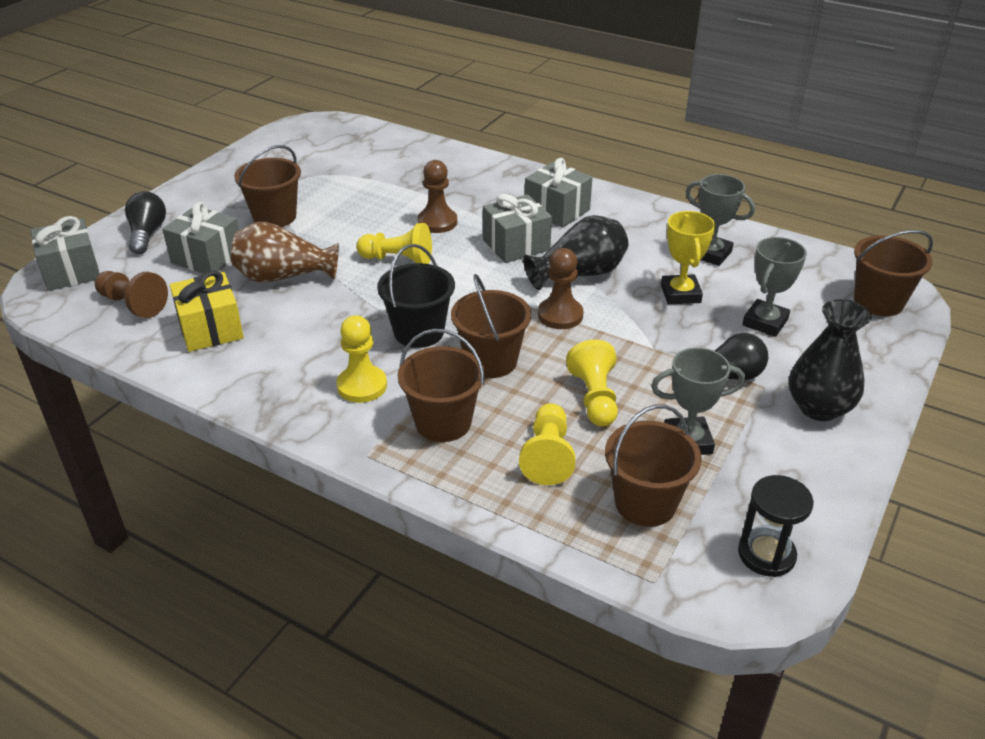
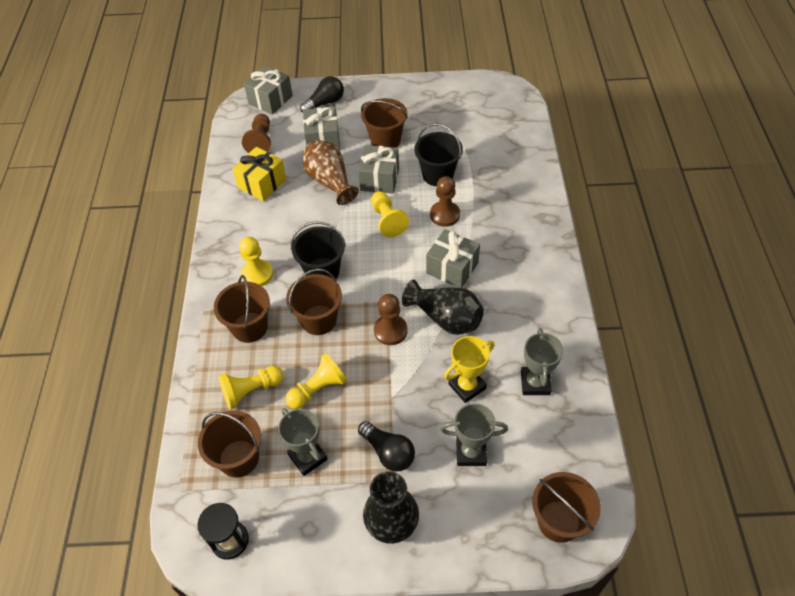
camera: 60 degrees right, 15 degrees up
grey gift [525,158,592,228] -> grey gift moved to [358,145,399,194]
none -> black bucket [415,123,463,186]

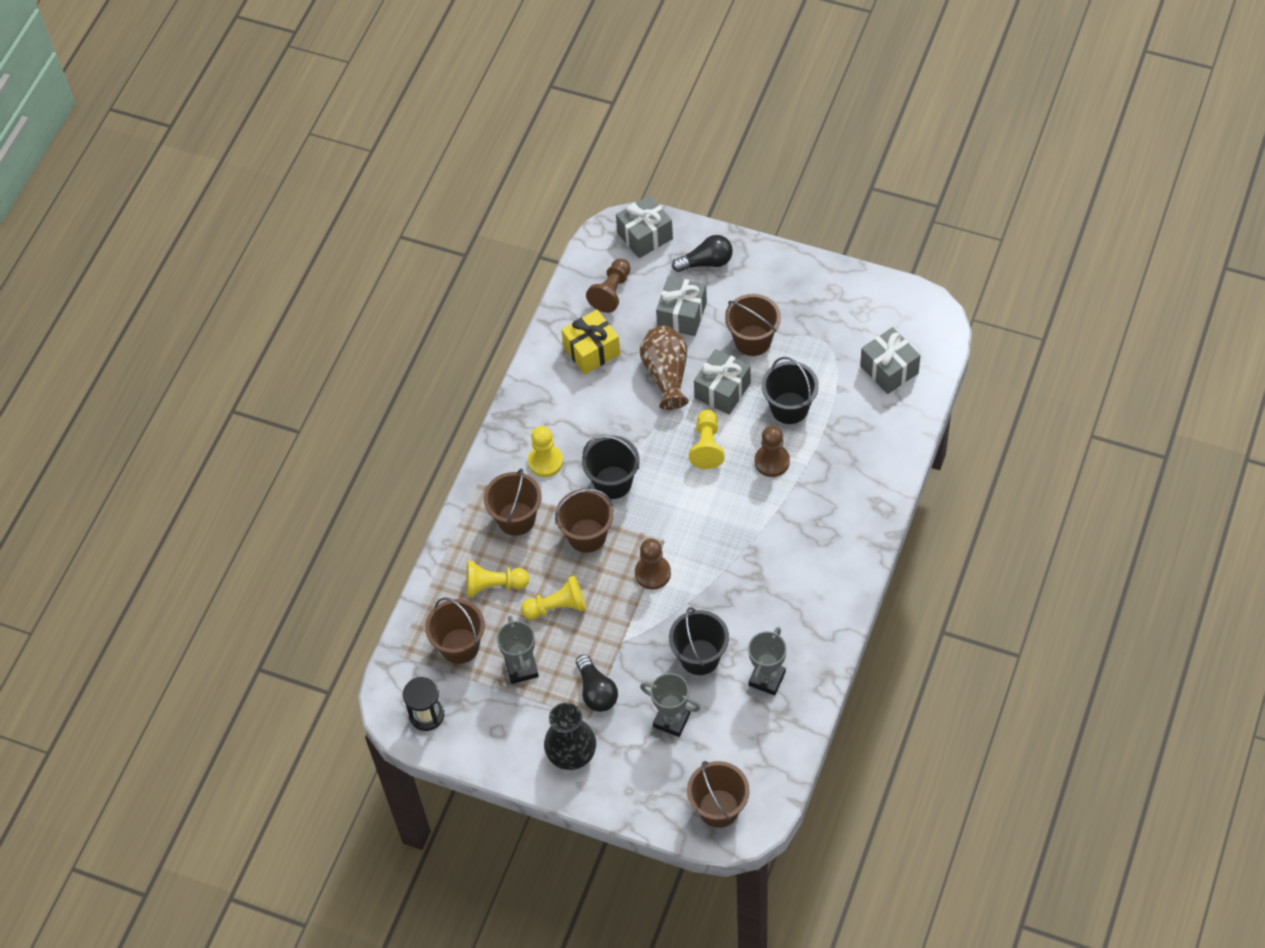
camera: 25 degrees right, 5 degrees up
black vase [402,280,484,335] -> none
grey gift [426,229,480,288] -> grey gift moved to [860,327,921,394]
yellow trophy [444,336,495,403] -> black bucket [669,607,729,675]

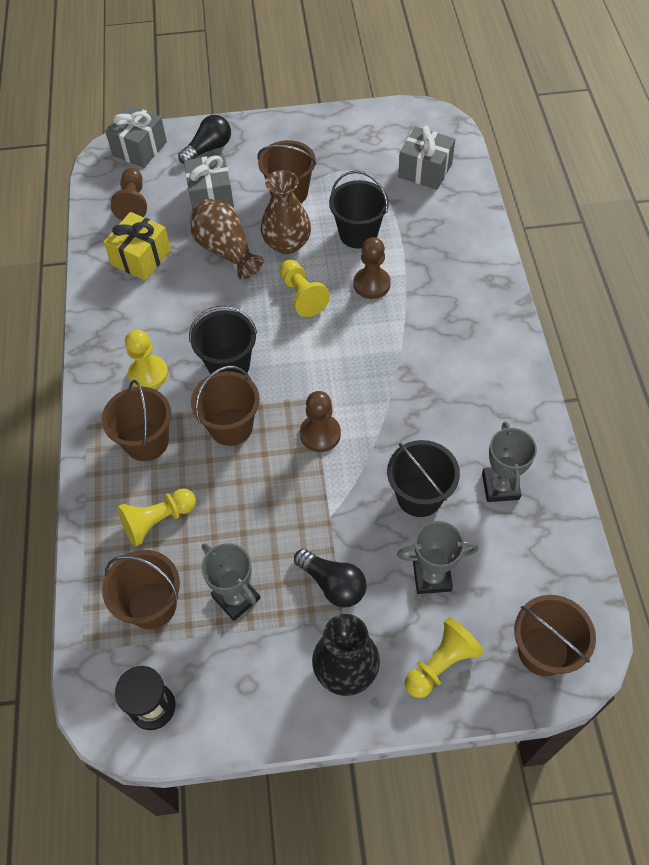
camera: 30 degrees left, 0 degrees up
yellow pawn [521,575,586,620] -> yellow pawn moved to [405,617,484,698]
grey gift [694,349,751,415] -> brown vase [261,170,311,254]

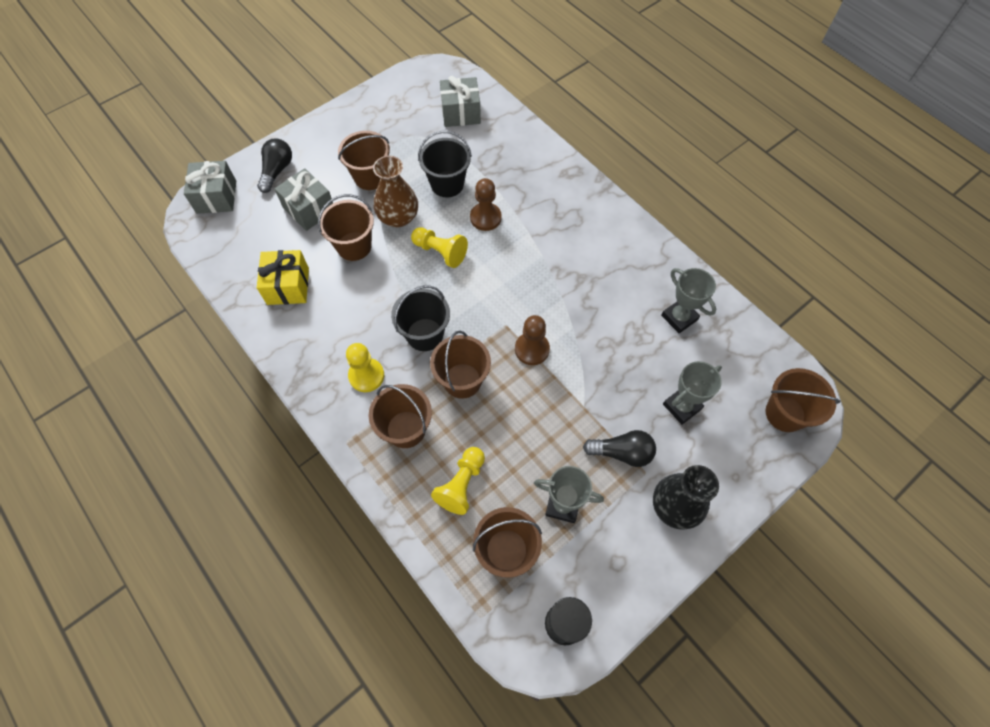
camera: 35 degrees left, 5 degrees up
brown pawn [111,168,147,220] -> none
brown vase [190,199,264,280] -> brown bucket [318,194,374,261]
black bucket [387,440,460,517] -> none
yellow pawn [405,617,484,698] -> none

